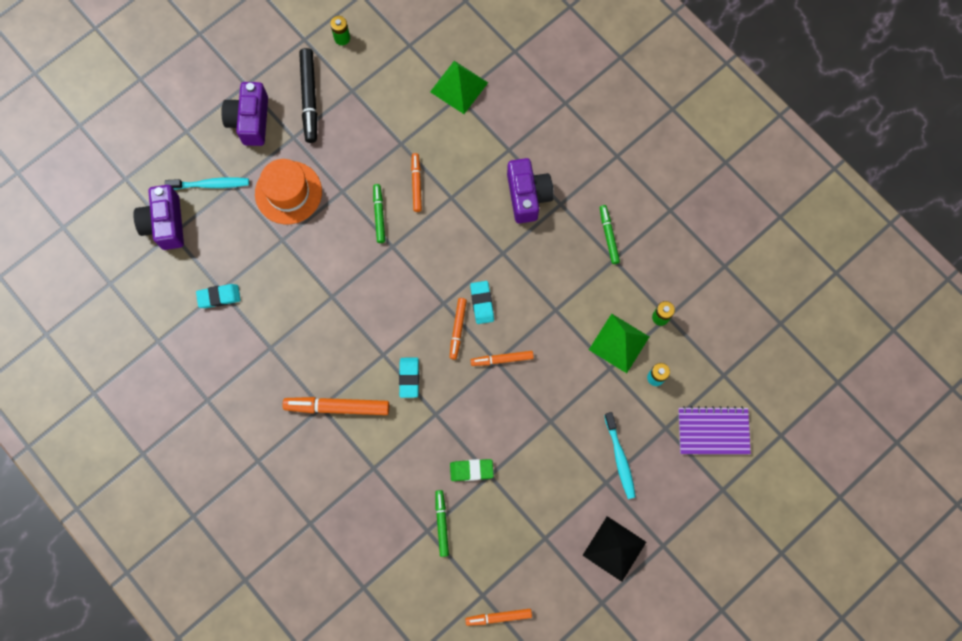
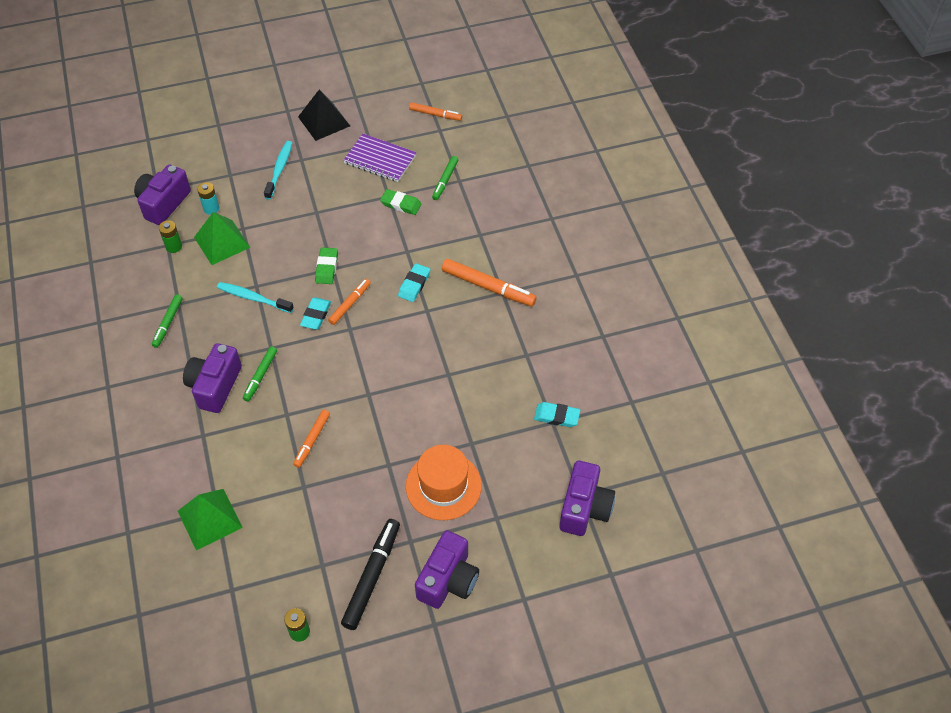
camera: 155 degrees left, 20 degrees down
turquoise toothbrush [165,177,249,190] -> turquoise toothbrush moved to [217,282,294,313]
green marker [373,184,385,243] -> green marker moved to [243,346,277,401]
orange marker [470,351,534,366] -> green eraser [315,247,338,284]
purple notebook [678,406,751,454] -> purple notebook moved to [343,134,417,182]
none -> purple camera [134,164,191,225]

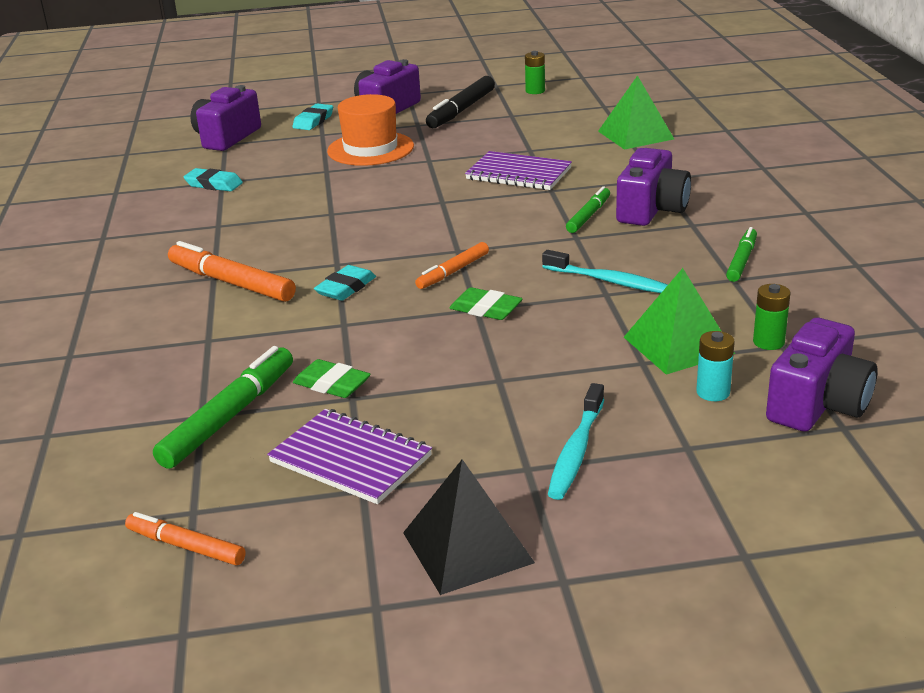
camera: 170 degrees left, 25 degrees down
orange marker [293,410,330,468] -> purple notebook [465,151,572,190]
turquoise eraser [300,298,331,330] -> turquoise eraser moved to [293,104,333,130]
green eraser [315,247,338,284] -> green eraser turned 75 degrees counterclockwise [450,287,523,320]
green marker [432,156,458,200] -> green marker [153,346,293,469], size x1.66

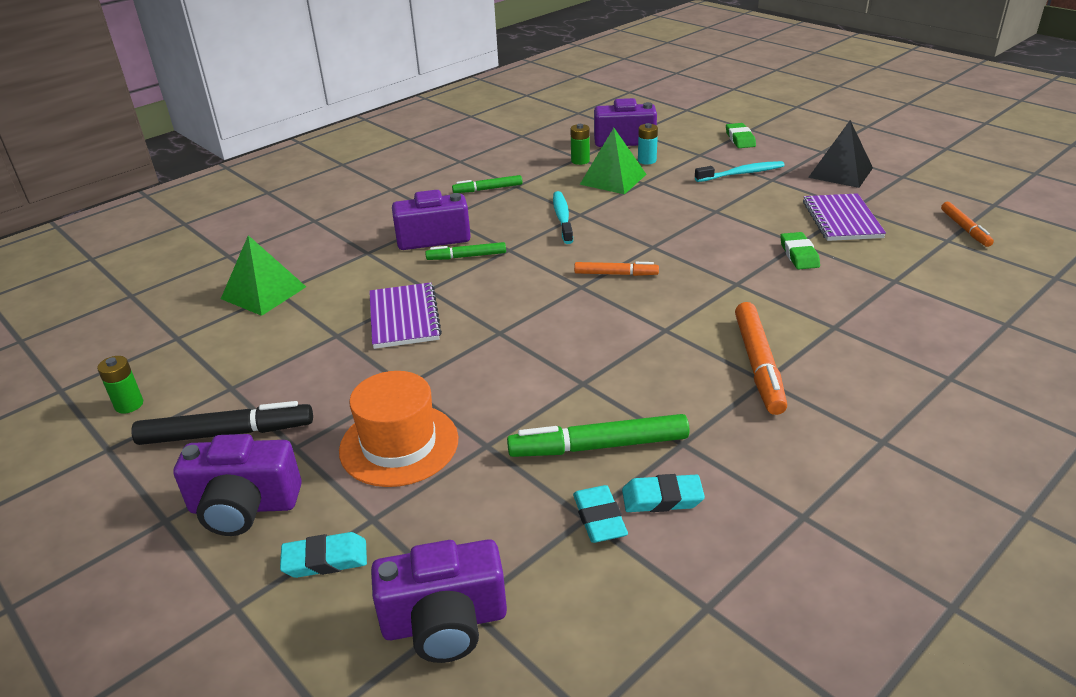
camera: 125 degrees left, 5 degrees up
green marker [153,346,293,469] -> green marker moved to [507,414,689,457]
turquoise eraser [314,265,376,301] -> turquoise eraser moved to [622,474,705,512]
green eraser [450,287,523,320] -> green eraser moved to [726,123,756,148]

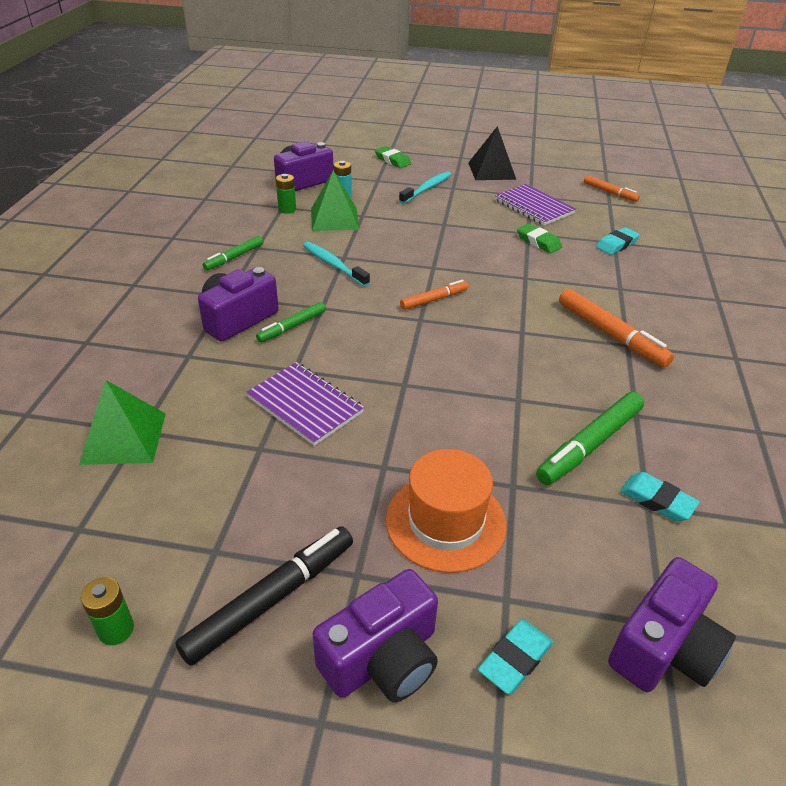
camera: 40 degrees left, 5 degrees up
turquoise eraser [622,474,705,512] -> turquoise eraser moved to [596,227,640,255]

